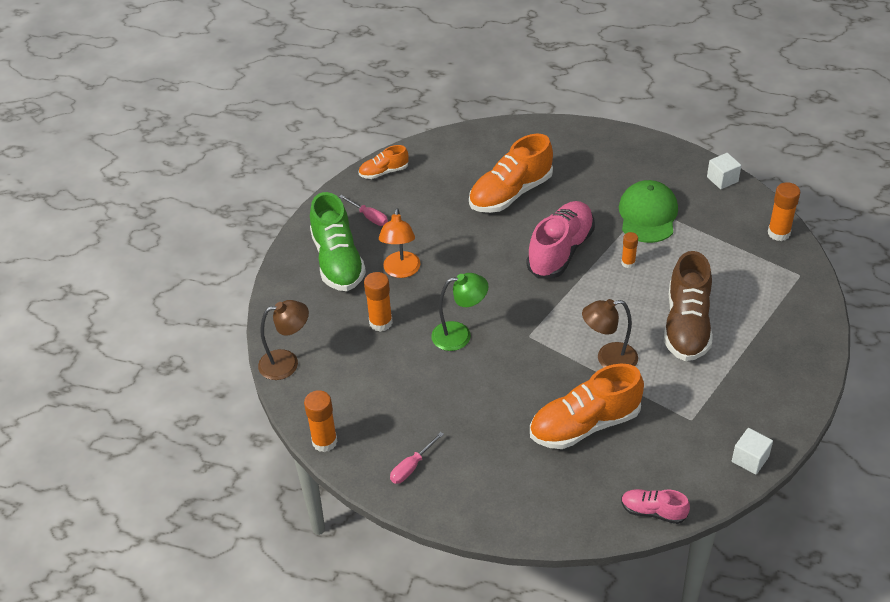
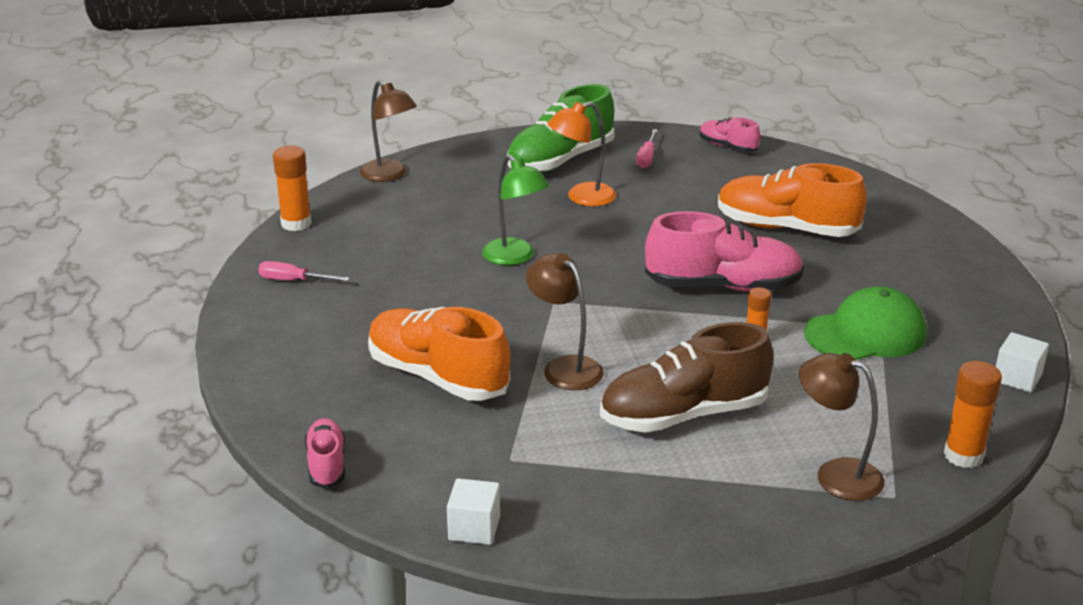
camera: 60 degrees right, 15 degrees down
orange shoe [358,145,409,179] -> pink shoe [699,117,760,152]
orange glue stick [364,272,393,332] -> none
none -> brown lamp [799,353,885,501]

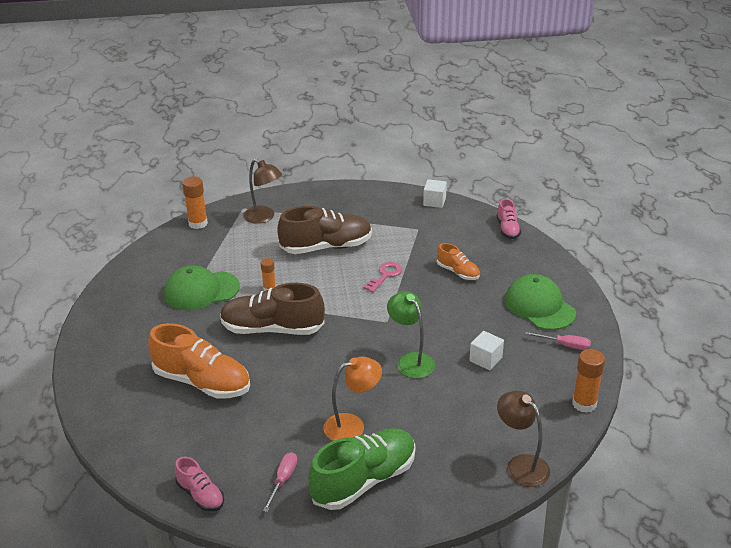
camera: 175 degrees left, 5 degrees up
orange shoe [368,307,510,401] -> orange shoe [437,243,480,280], size x0.52
brown lamp [526,253,604,390] -> pink key [363,262,402,292]
pink shoe [645,211,804,292] -> brown shoe [220,283,325,335]
white cube [996,332,1049,393] -> white cube moved to [470,331,504,370]
none -> green cap [505,274,576,330]

